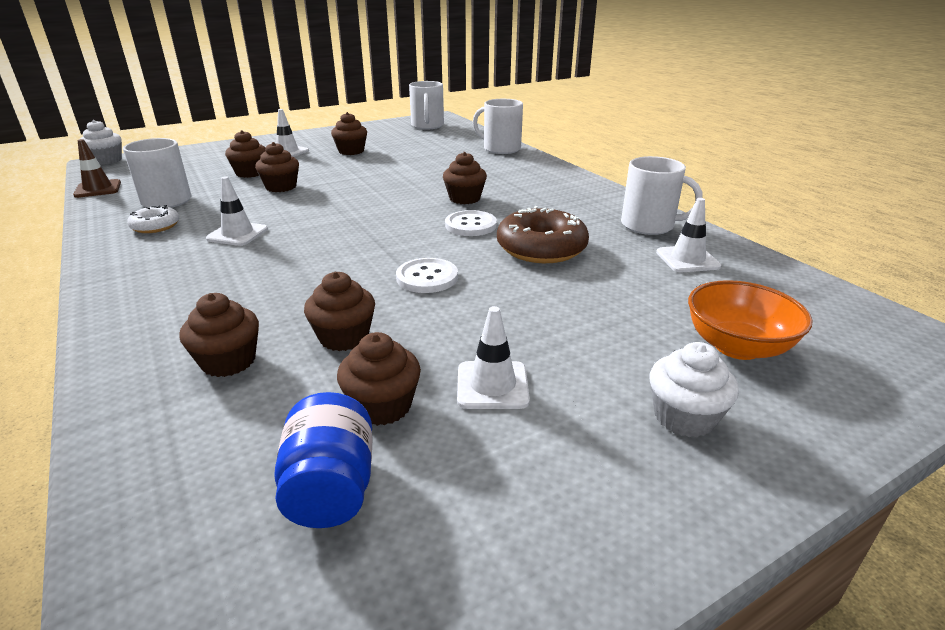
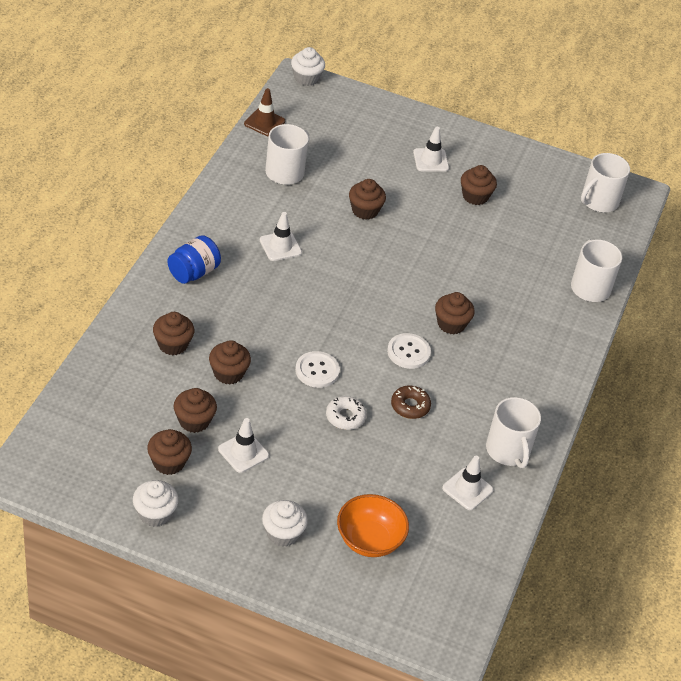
camera: 45 degrees right, 15 degrees up
white donut [127,205,179,233] -> white donut moved to [326,396,367,430]
brown cupcake [225,130,266,178] -> brown cupcake moved to [147,429,192,475]
blue jar [274,392,373,528] -> blue jar moved to [167,235,221,284]
brown donut [497,206,589,263] -> brown donut [391,386,431,419], size x0.55
none -> white cupcake [133,480,179,527]

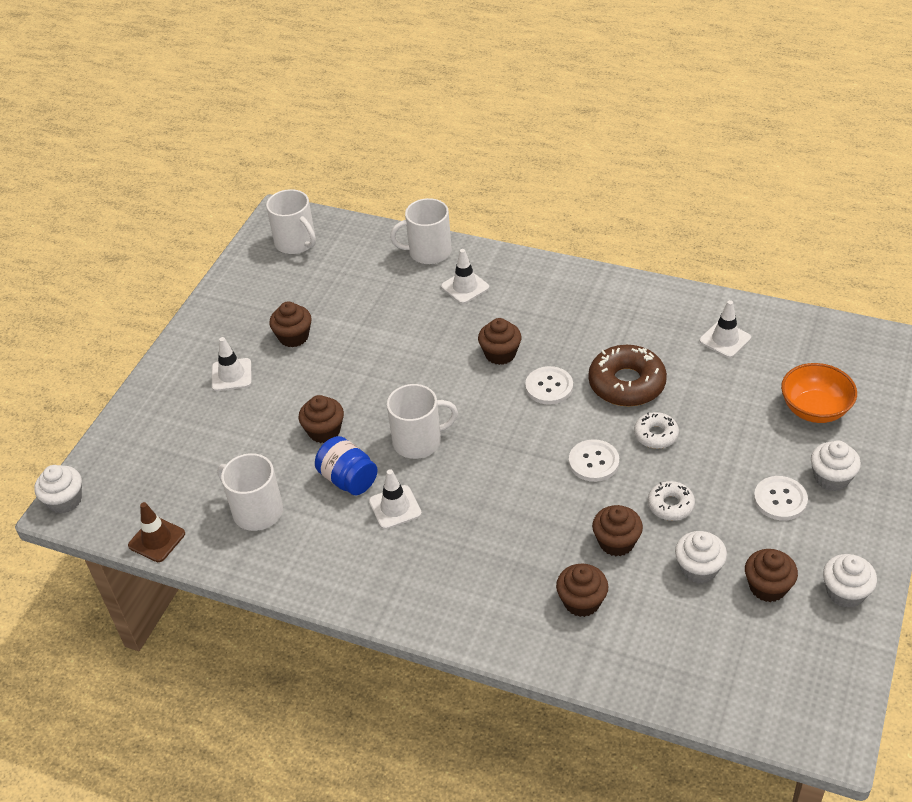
camera: 80 degrees left, 0 degrees up
blue jar [167,235,221,284] -> blue jar moved to [315,436,378,495]
brown cupcake [174,388,217,433] -> white cupcake [675,531,727,583]
white traffic cone [218,418,269,473] -> white traffic cone moved to [441,249,489,304]
brown donut [391,386,431,419] -> brown donut [588,345,667,406], size x1.81
white mug [486,397,541,468] -> white mug moved to [387,384,458,459]
none -> white donut [648,481,695,521]
none -> white button [754,476,808,521]

